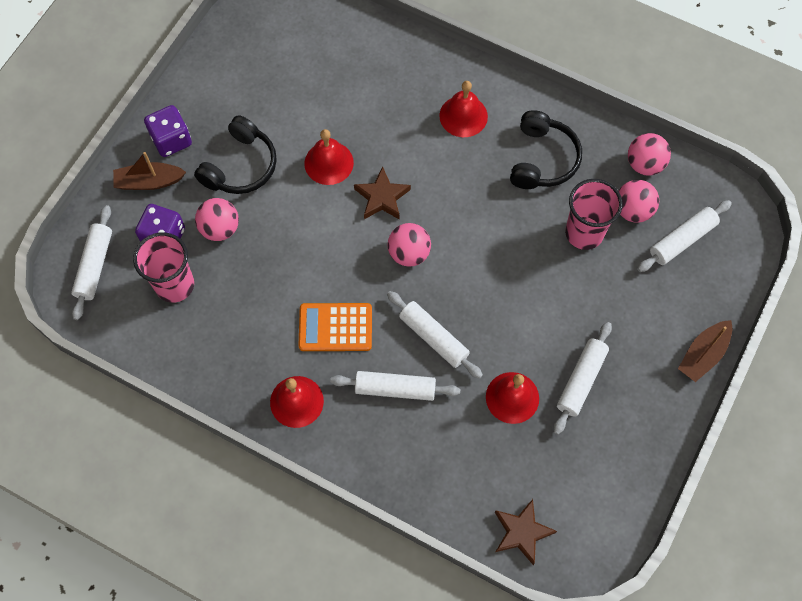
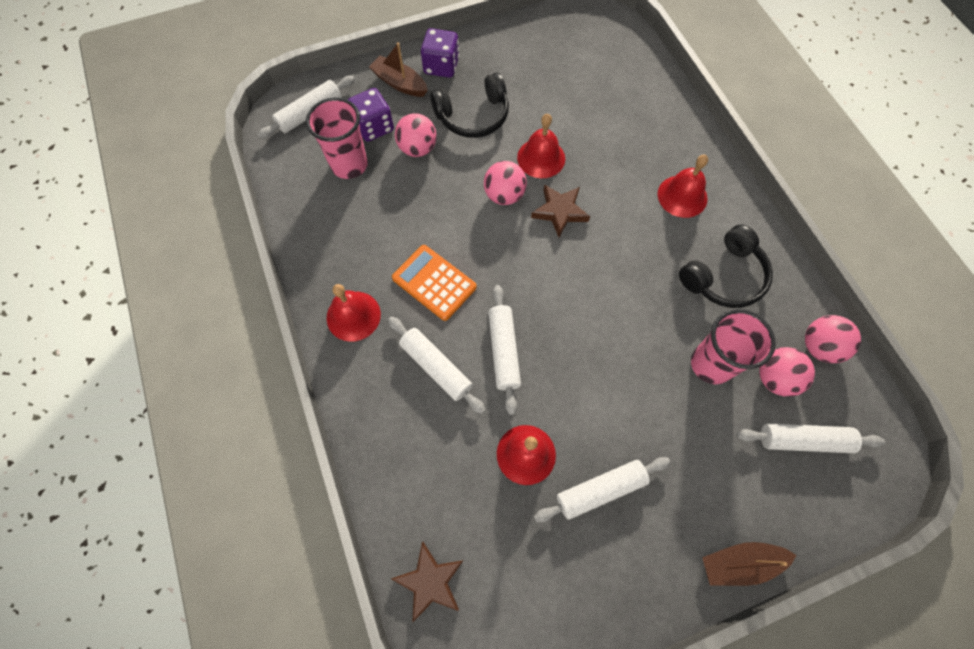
camera: 40 degrees right, 0 degrees up
pink ball [388,223,431,267] -> pink ball moved to [484,161,527,205]

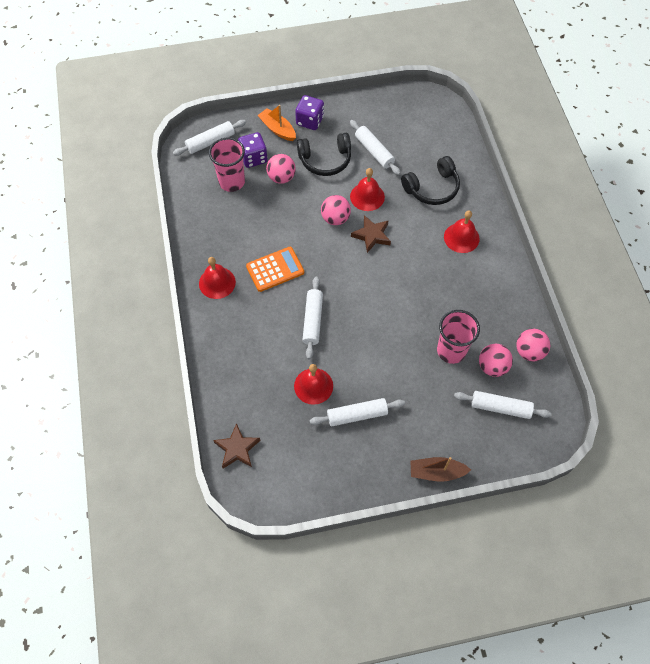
camera: 10 degrees right, 5 degrees down
brown boat [369,42,428,97] -> orange boat [257,105,296,141]
white rolling pin [388,317,486,414] -> white rolling pin moved to [350,120,401,175]
orange calculator [392,245,477,321] -> orange calculator turned 105 degrees clockwise [246,247,304,292]
black headphones [679,224,773,308] -> black headphones moved to [401,156,460,205]

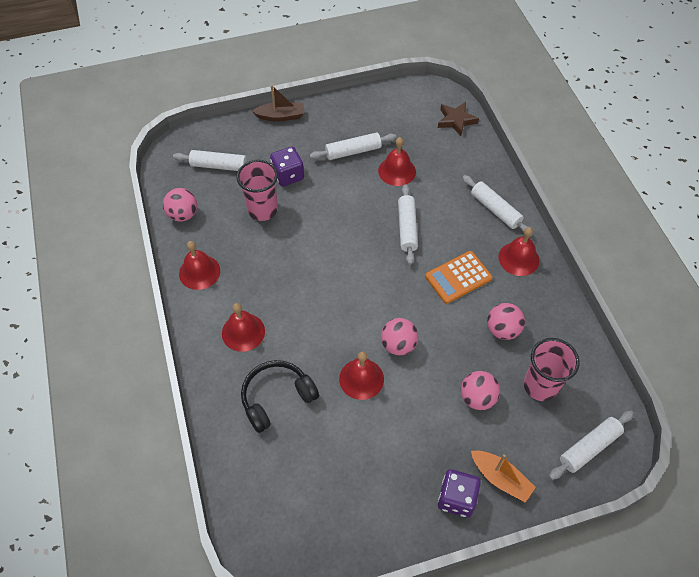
camera: 175 degrees right, 5 degrees down
purple dice [238,132,268,168] -> purple dice moved to [270,146,304,187]
black headphones [297,133,351,176] -> none
white rolling pin [350,120,401,175] -> white rolling pin moved to [462,175,533,236]
brown star [351,215,391,253] -> none
pink ball [479,344,513,377] -> pink ball moved to [487,303,525,340]
none -> red bell [179,241,220,290]

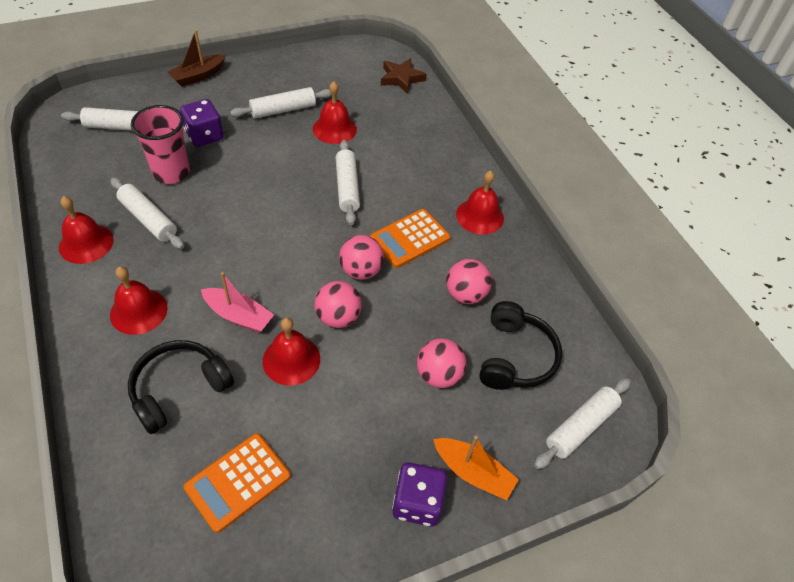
camera: 10 degrees left, 5 degrees down
pink ball [163,188,197,222] -> pink ball moved to [339,235,384,280]
brown boat [252,85,304,121] -> brown boat turned 150 degrees clockwise [167,30,226,86]
white rolling pin [462,175,533,236] -> white rolling pin moved to [111,178,184,249]
pink cup [524,338,580,401] -> black headphones [479,301,562,390]
none -> orange calculator [184,433,291,533]
none -> pink boat [201,272,274,333]

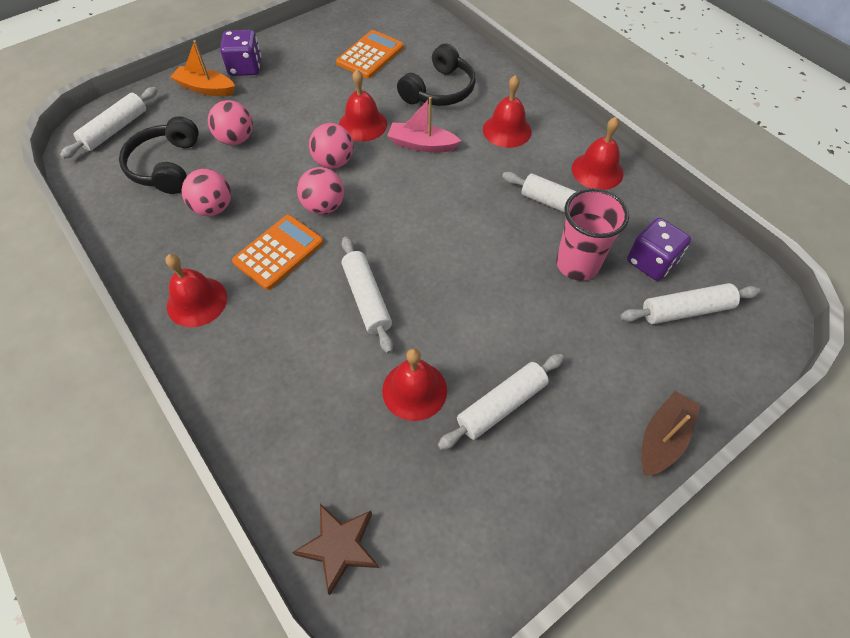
camera: 170 degrees right, 5 degrees up
purple dice [180,99,224,147] -> purple dice moved to [627,218,691,281]

